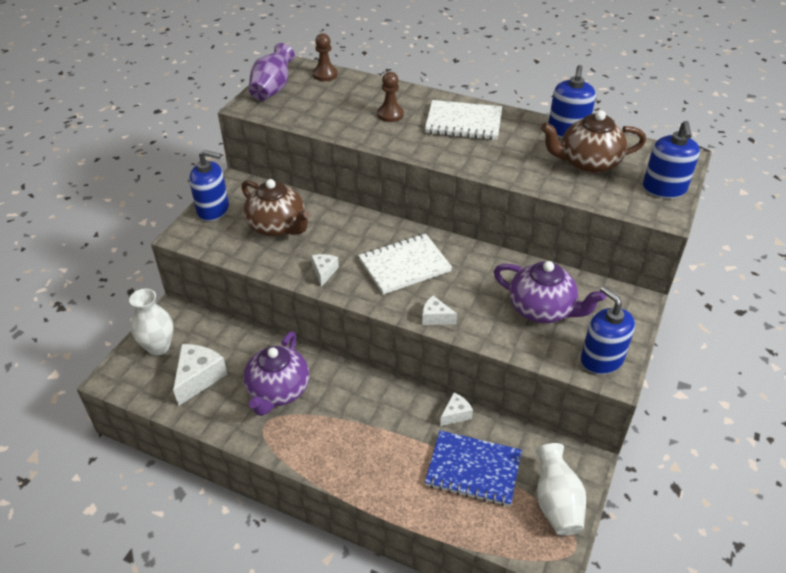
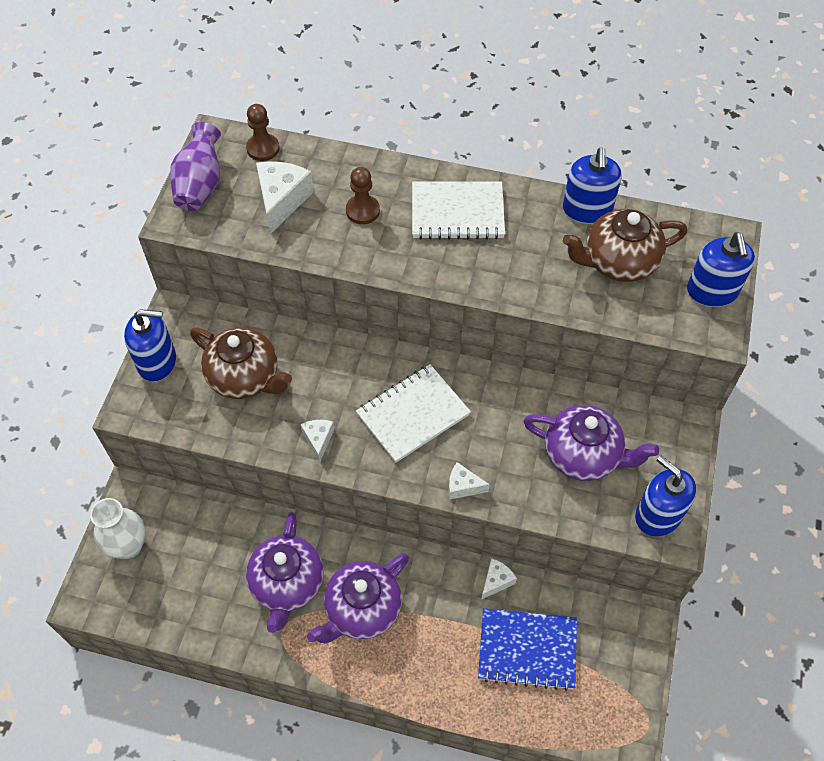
camera: 10 degrees left, 15 degrees up
white cheese [173,344,227,406] -> white cheese moved to [256,161,314,234]
white vase [535,443,586,536] -> none
none -> purple teapot [307,553,409,643]

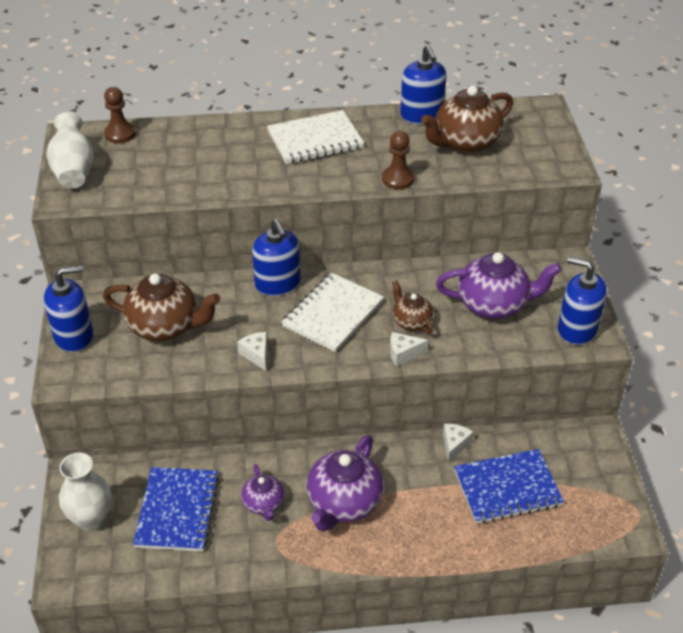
camera: 20 degrees left, 15 degrees down
purple vase [170,122,221,211] -> white vase [46,112,94,188]
purple teapot [246,512,323,633] -> purple teapot [241,464,284,521], size x0.56
white cheese [256,161,314,234] -> none
brown pawn [346,167,380,224] -> brown pawn moved to [382,131,414,189]
blue soap dispenser [687,232,755,307] -> blue soap dispenser moved to [252,219,300,296]
none -> blue notebook [133,467,219,552]
none -> brown teapot [392,280,433,334]

